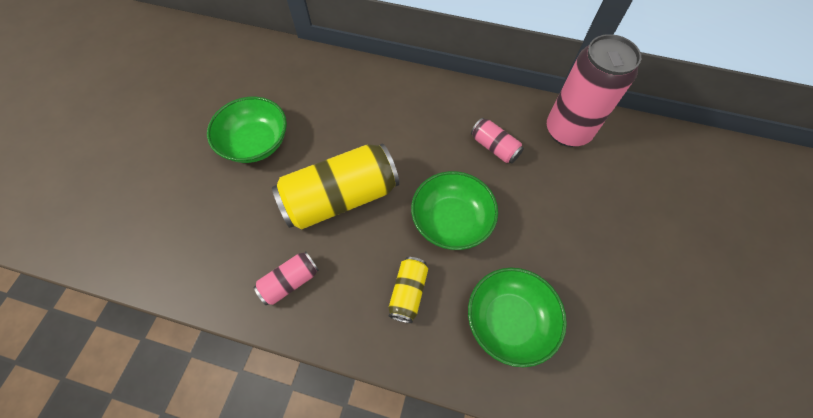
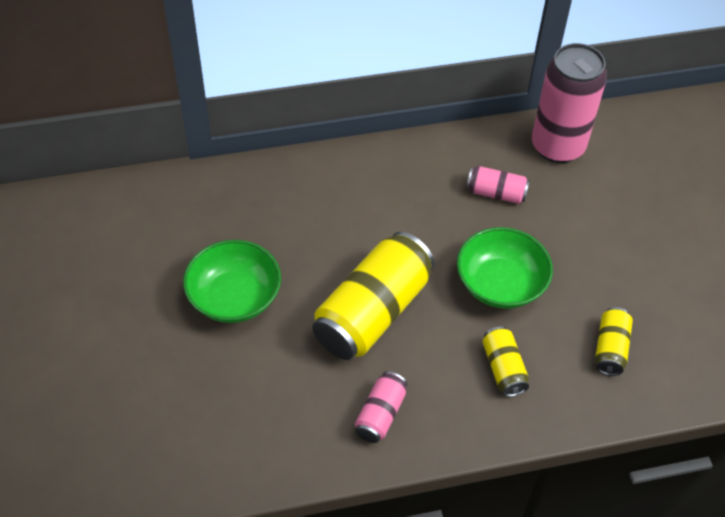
camera: 30 degrees left, 10 degrees down
green bowl [468,268,567,367] -> yellow can [595,307,633,376]

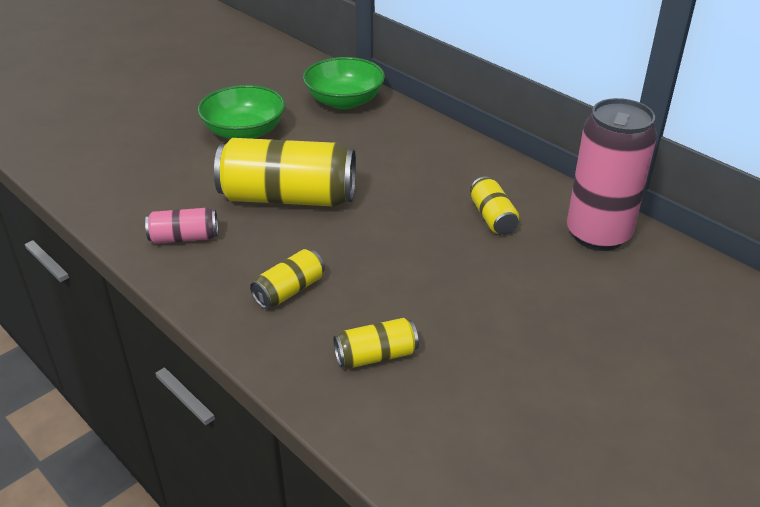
camera: 60 degrees right, 15 degrees down
green bowl [457,227,553,309] -> green bowl moved to [303,57,385,109]
pink can [466,166,530,204] -> yellow can [470,176,519,235]

